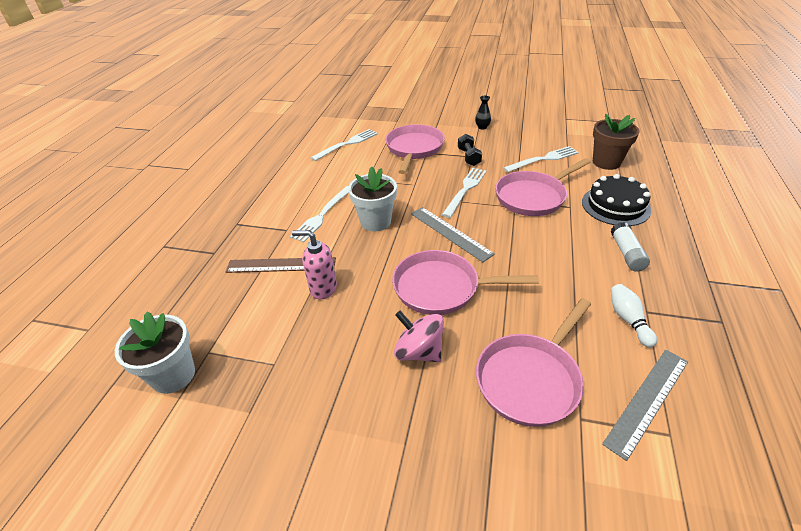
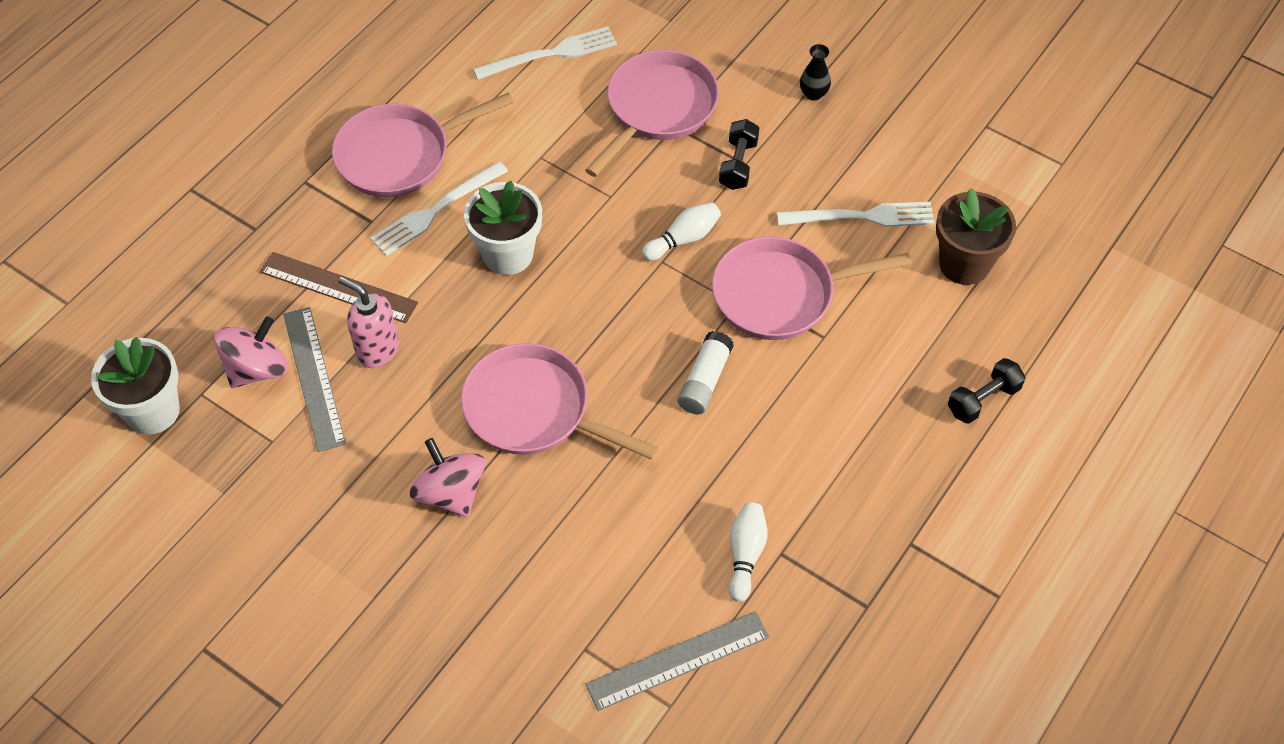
camera: 20 degrees right, 15 degrees up
grey ruler [411,207,495,262] -> grey ruler moved to [283,307,346,452]
white fork [442,168,487,218] -> white bowling pin [642,202,721,261]
pink pan [476,298,591,427] -> pink pan moved to [332,93,514,197]
black cake [582,174,651,226] -> none
white glue stick [611,222,650,271] -> white glue stick moved to [678,331,734,414]
none -> pink spinning top [214,316,288,388]
none -> black dumbbell [948,358,1026,424]

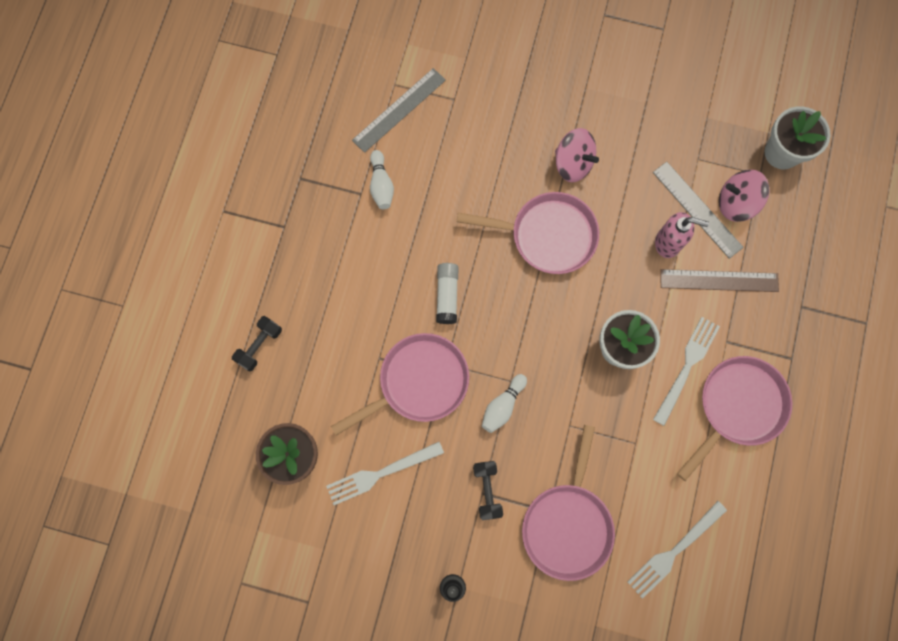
camera: 160 degrees right, 20 degrees up
pink spinning top [214,316,288,388] -> pink spinning top turned 75 degrees clockwise [719,169,770,222]

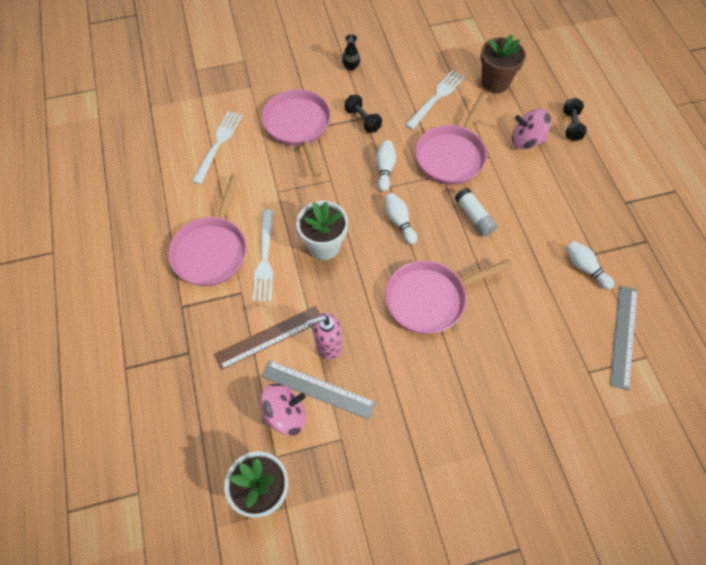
camera: 150 degrees right, 15 degrees down
pink spinning top [555,128,599,182] -> pink spinning top moved to [512,109,551,150]
none -> white bowling pin [385,193,417,245]

